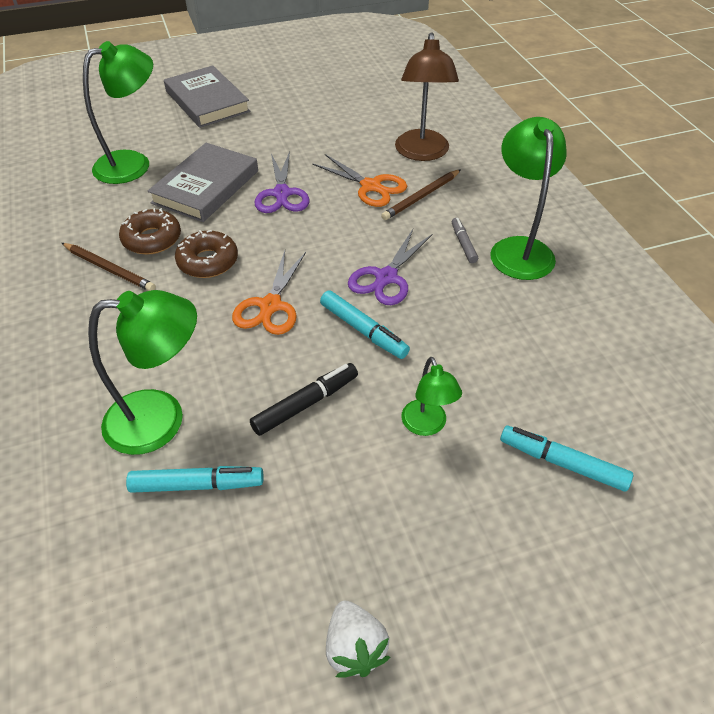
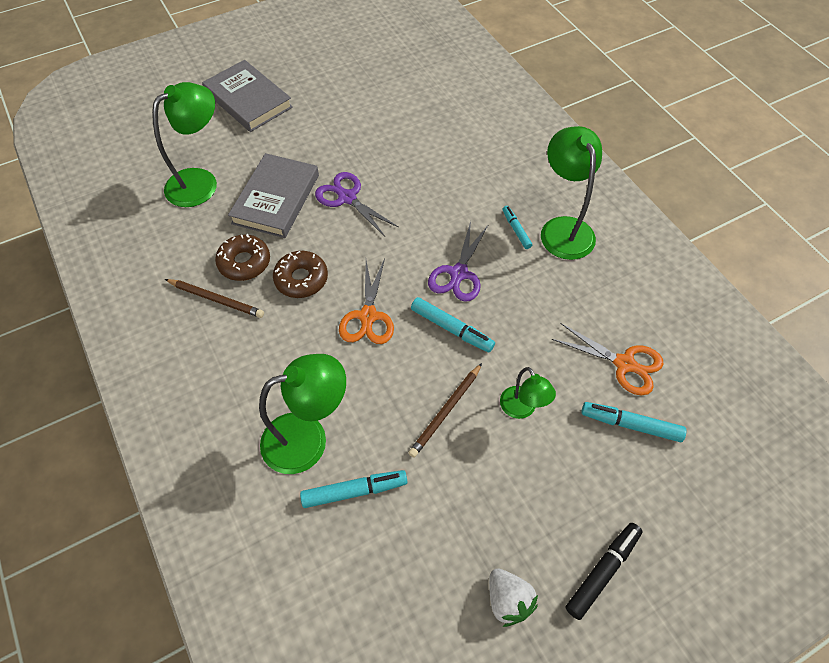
camera: 10 degrees left, 10 degrees up
black marker [250,363,358,436] -> black marker moved to [566,523,643,620]
purple scissors [254,151,309,213] -> purple scissors turned 150 degrees clockwise [315,172,398,236]
orange scissors [312,154,407,207] -> orange scissors moved to [552,323,664,396]
brown pencil [381,169,461,220] -> brown pencil moved to [408,363,482,458]
brown lamp [395,32,459,161] -> none
grey marker [452,218,478,263] -> turquoise marker [502,206,532,249]

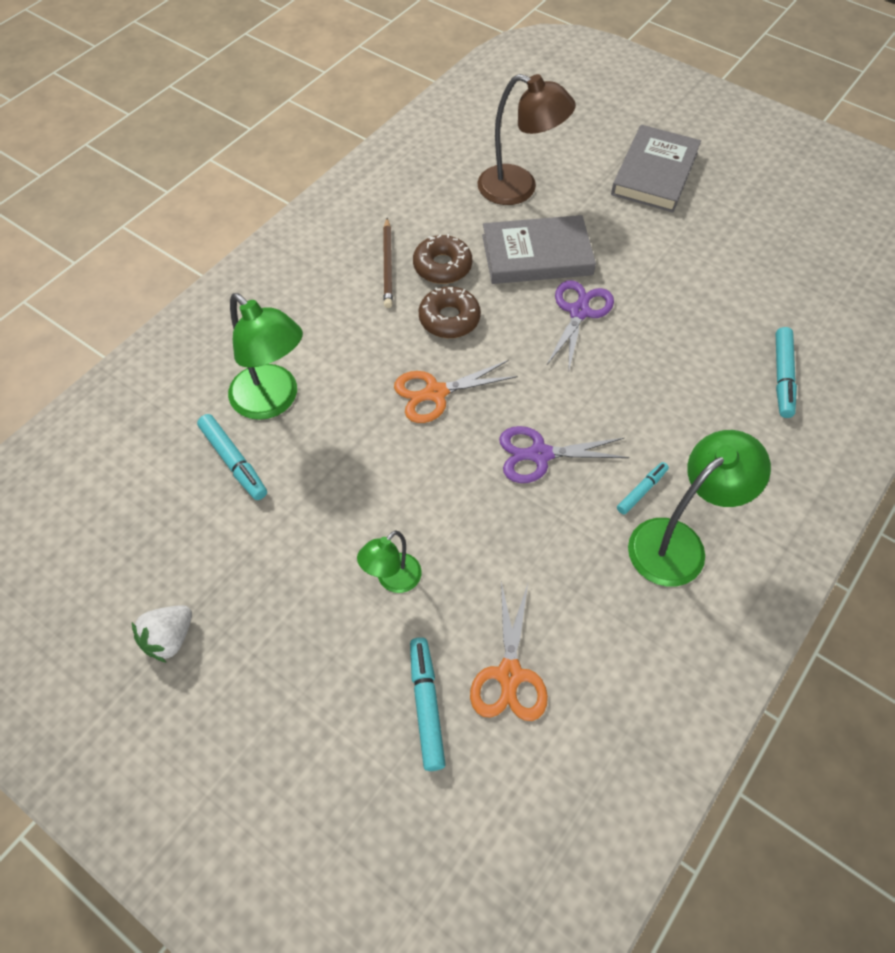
camera: 65 degrees right, 0 degrees up
green lamp [152,82,217,207] -> brown lamp [478,74,576,205]
brown pencil [408,363,482,458] -> none
turquoise marker [411,297,495,353] -> turquoise marker moved to [776,327,797,418]
black marker [566,523,643,620] -> none

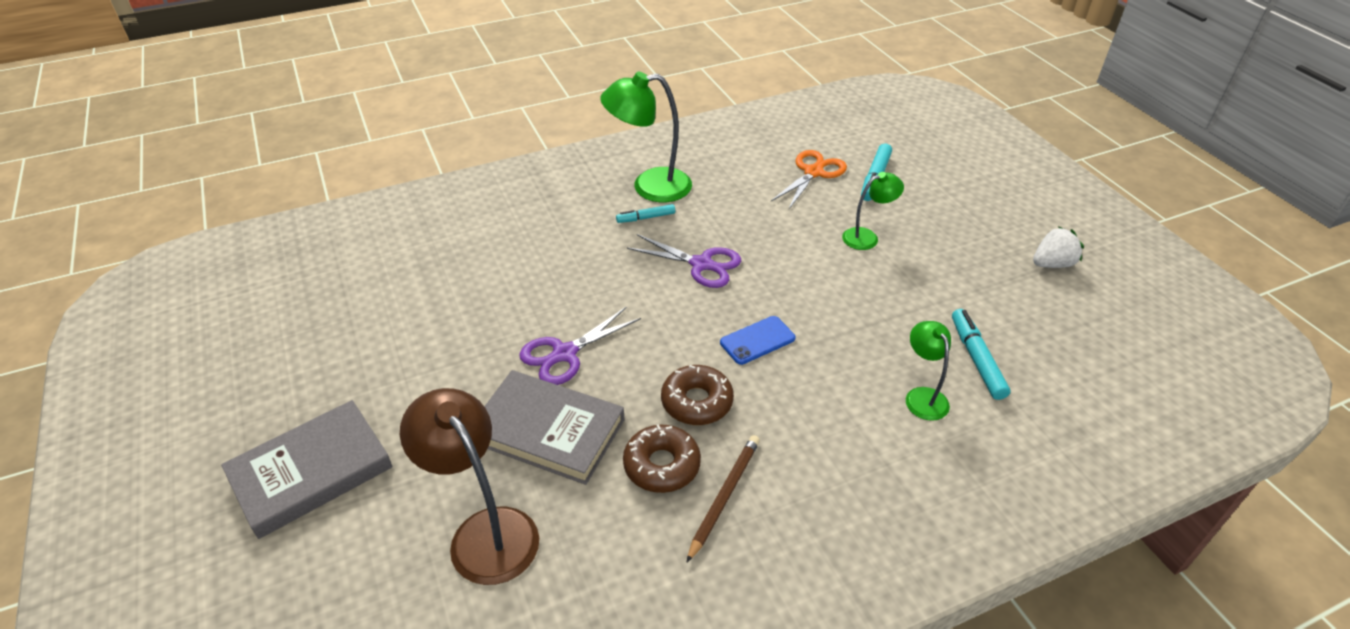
camera: 150 degrees left, 15 degrees down
green lamp [228,293,303,420] -> green lamp [906,321,951,421], size x0.57
orange scissors [394,360,518,423] -> blue phone [720,316,795,365]
turquoise marker [776,327,797,418] -> none

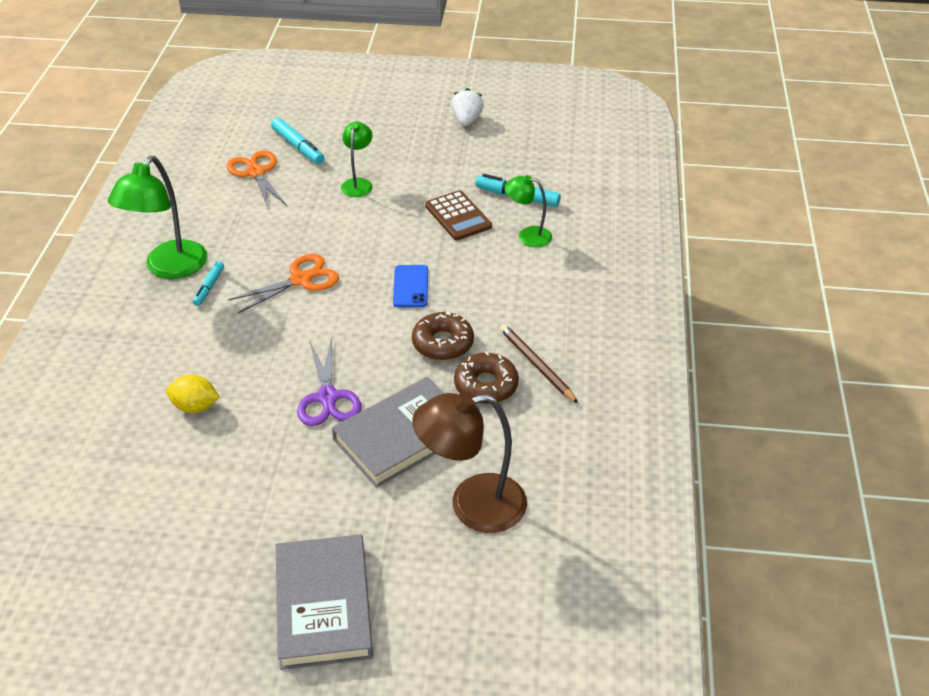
camera: 60 degrees left, 0 degrees up
purple scissors [627,234,741,288] -> orange scissors [228,254,339,313]
none -> yellow lemon [166,375,220,413]
none -> brown calculator [425,190,492,240]

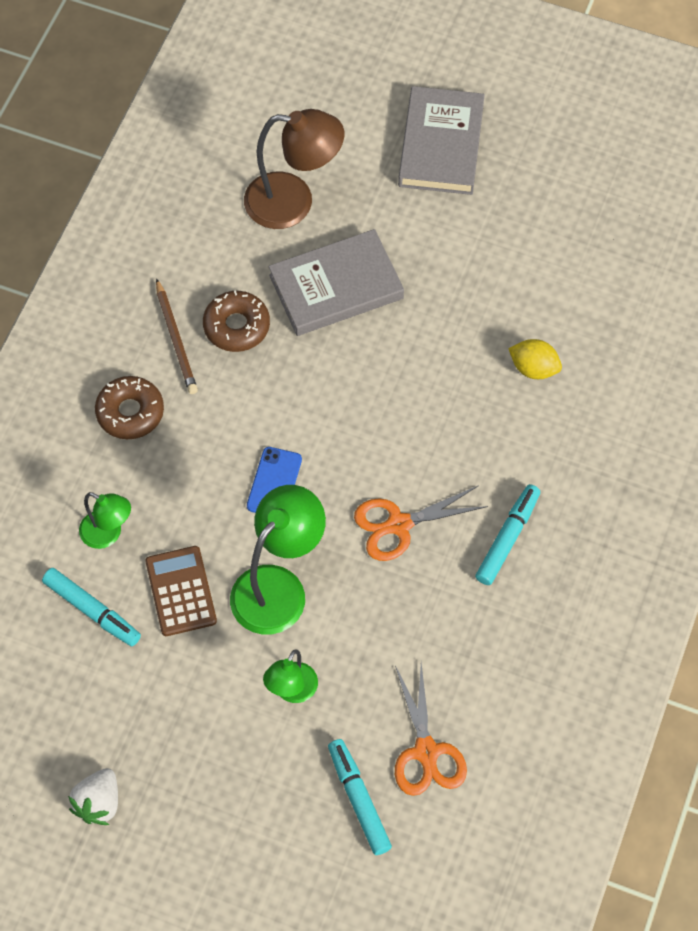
camera: 165 degrees left, 20 degrees up
green lamp [108,156,208,279] -> green lamp moved to [230,485,326,635]
turquoise marker [193,261,224,306] -> turquoise marker [475,484,540,585], size x1.57
purple scissors [297,337,362,426] -> none
brown donut [412,311,474,360] -> brown donut moved to [95,376,164,439]

